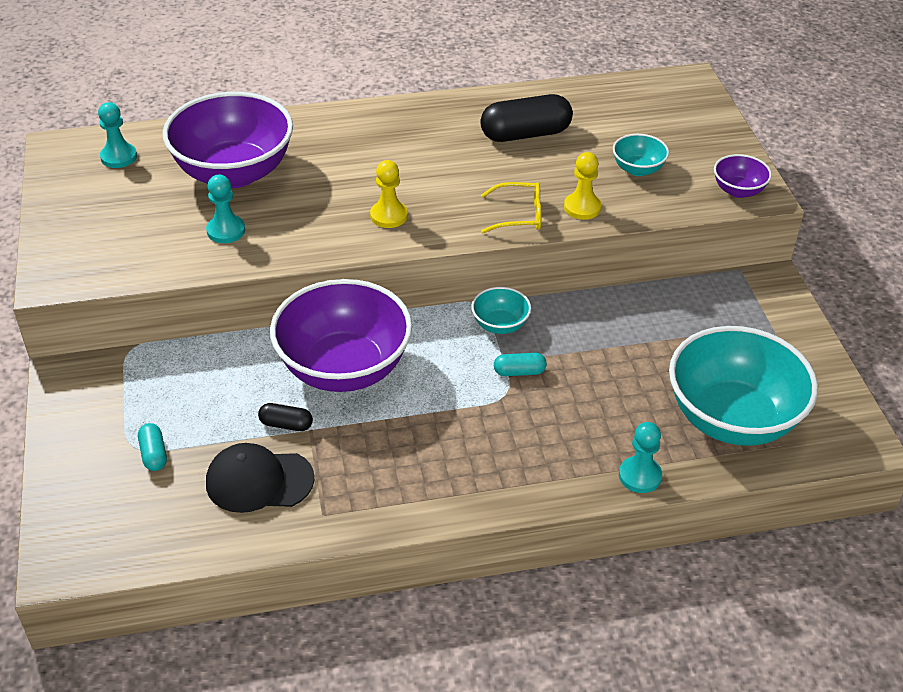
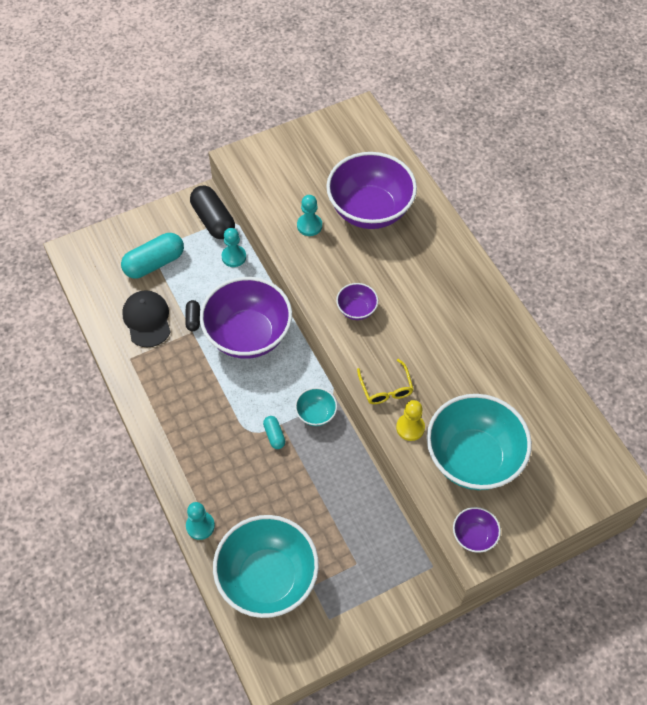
camera: 75 degrees right, 15 degrees up
turquoise pawn [98,102,137,168] -> turquoise pawn moved to [222,228,246,267]
turquoise capsule [138,423,167,471] -> turquoise capsule [121,233,184,279], size x2.02
yellow pawn [370,160,408,228] -> purple bowl [336,283,378,320]
black capsule [480,94,573,142] -> black capsule moved to [190,186,235,239]
turquoise bowl [613,134,669,176] -> turquoise bowl [427,394,532,490], size x2.24

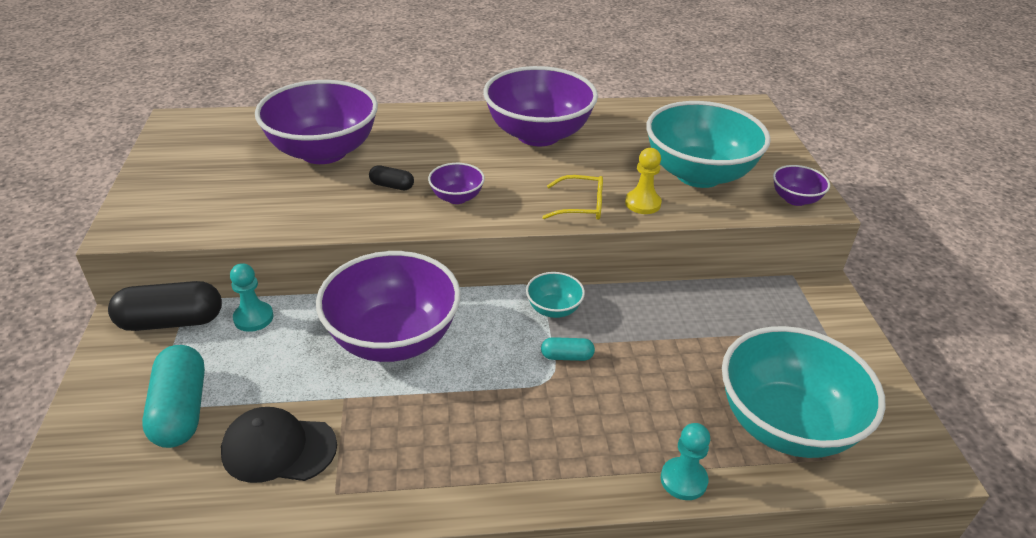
camera: 70 degrees left, 20 degrees down
black capsule [185,300,200,331] -> black capsule moved to [369,165,414,190]
turquoise pawn [297,195,322,236] -> none
none -> purple bowl [483,66,598,146]

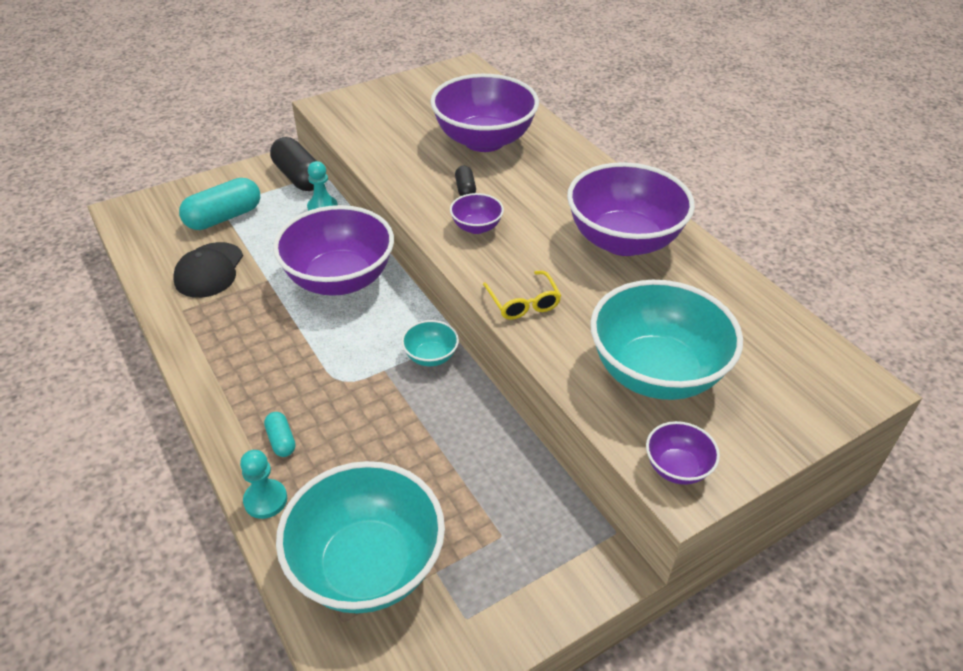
camera: 65 degrees right, 5 degrees up
black cap [221,407,337,483] -> black cap turned 150 degrees counterclockwise [173,242,243,298]
turquoise capsule [541,337,595,361] -> turquoise capsule moved to [264,412,295,457]
yellow pawn [625,148,662,214] -> none

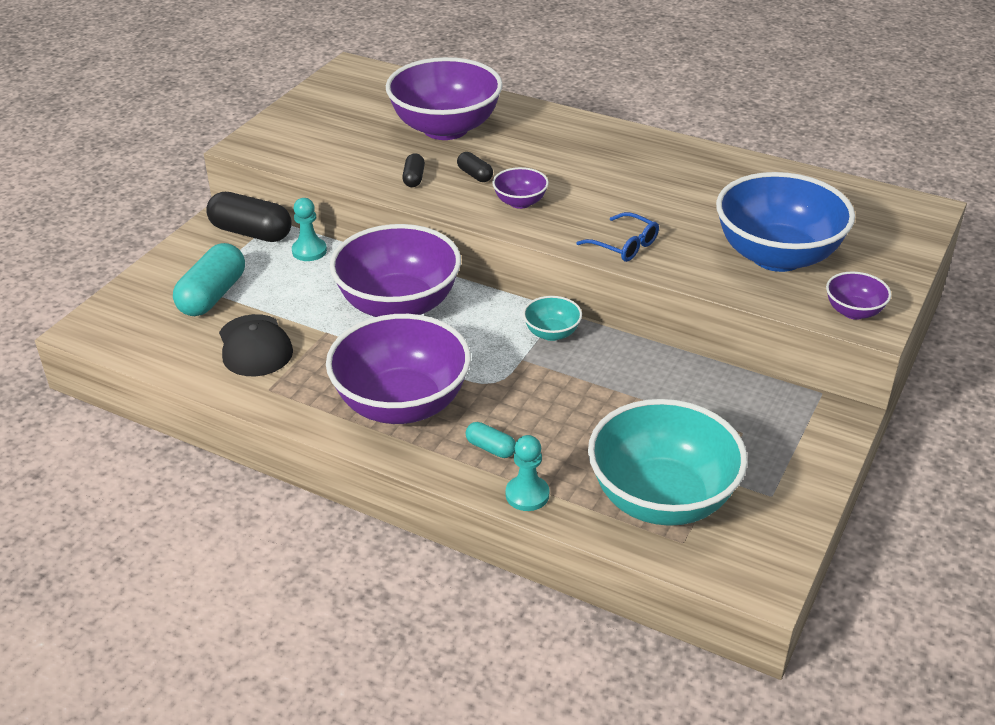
camera: 30 degrees left, 5 degrees down
yellow glasses [483,271,561,320] -> blue glasses [576,212,659,262]
purple bowl [567,162,695,256] -> purple bowl moved to [326,314,471,424]
turquoise bowl [590,280,743,400] -> blue bowl [716,172,855,272]
none -> black capsule [402,153,425,187]

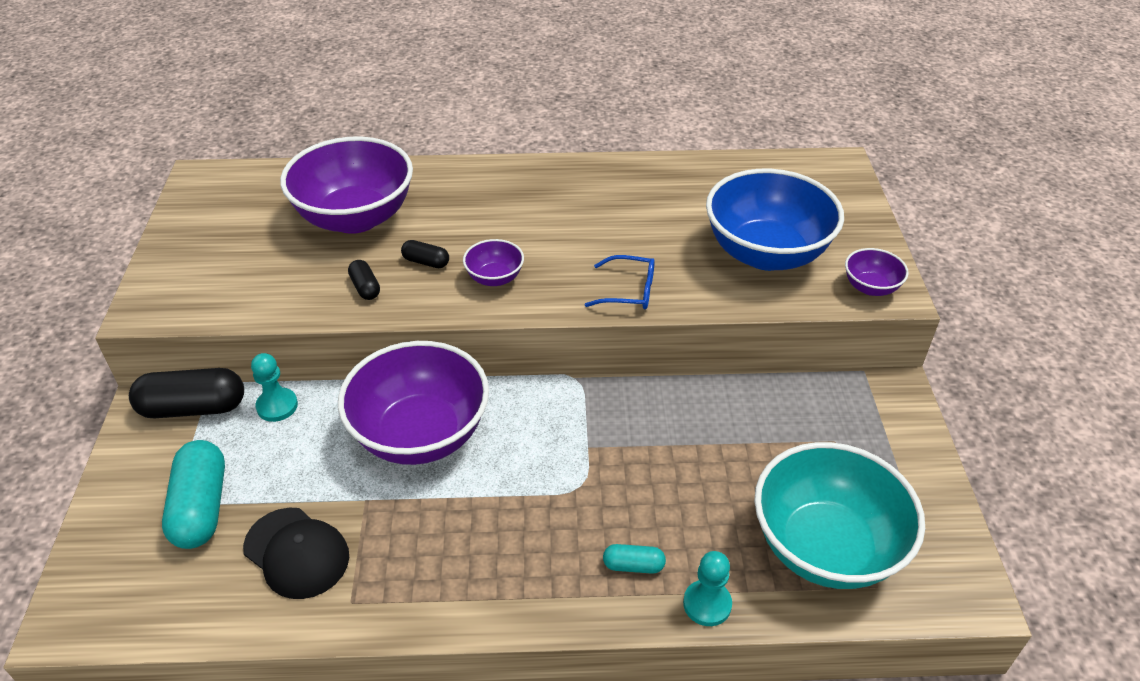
camera: 30 degrees left, 5 degrees up
purple bowl [326,314,471,424] -> none
turquoise bowl [523,296,582,341] -> none

